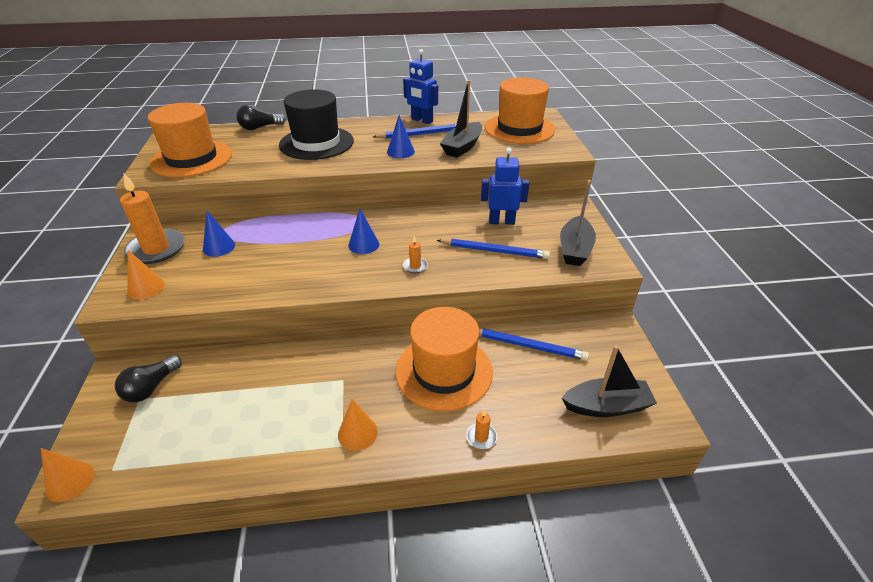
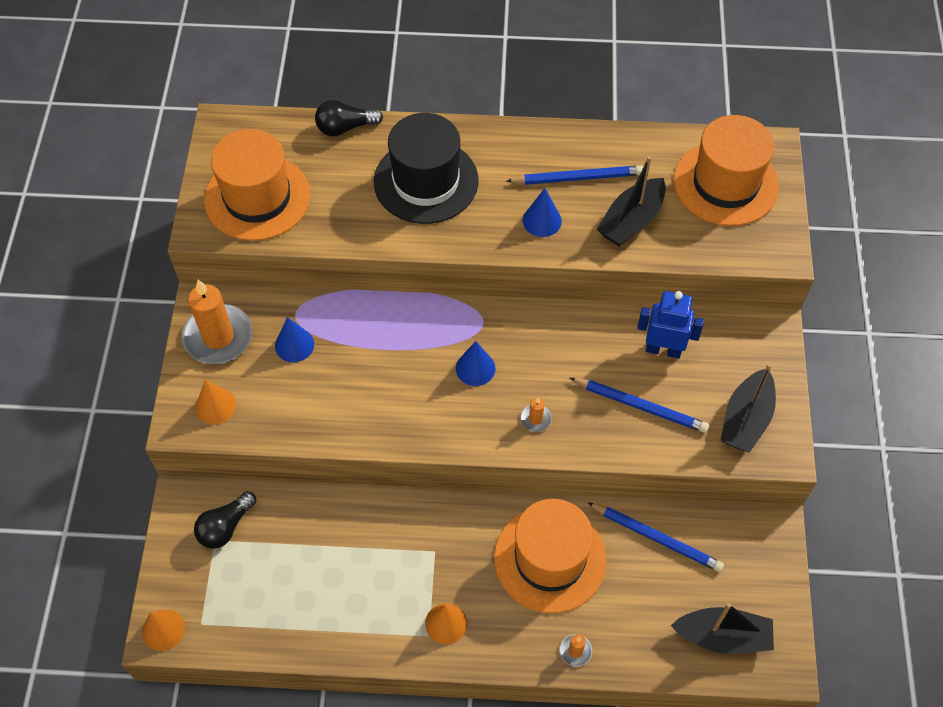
camera: 10 degrees right, 20 degrees up
blue robot [403,49,438,124] -> none

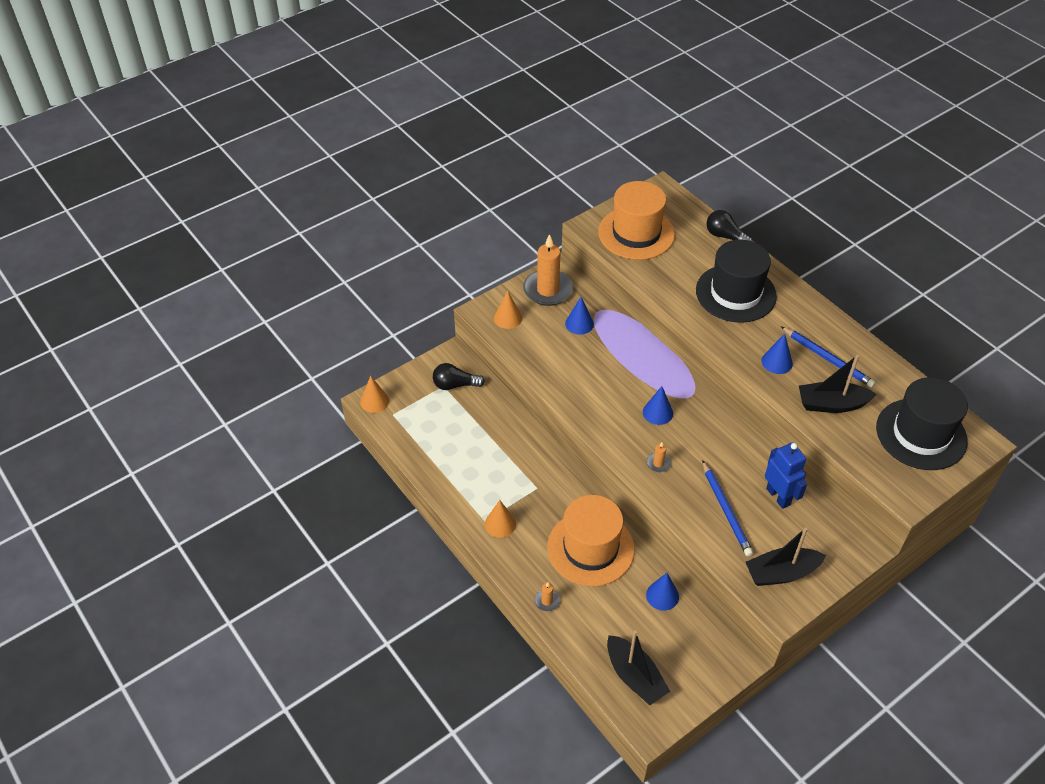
camera: 50 degrees right, 10 degrees down
blue pencil [587,502,724,572] -> blue cone [646,573,679,611]
orange hat [673,115,779,226] -> black hat [876,377,968,470]

